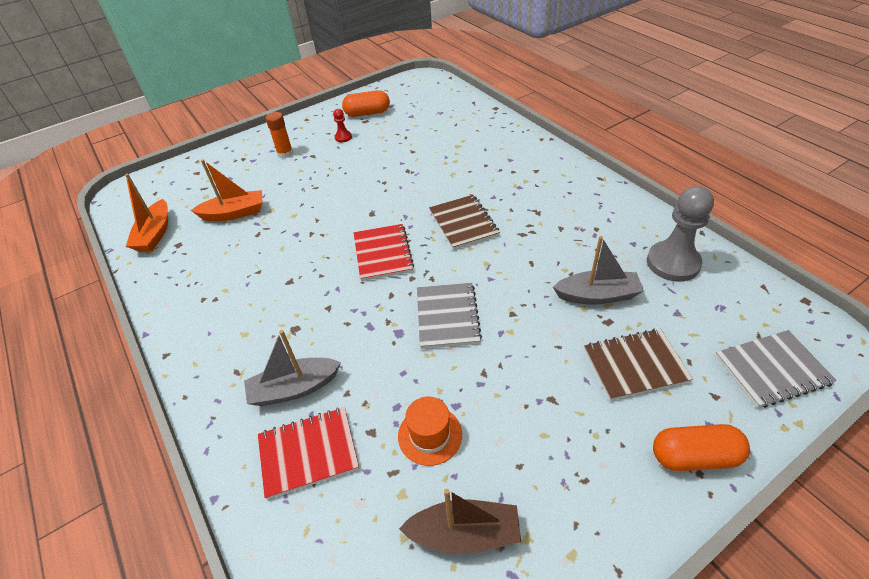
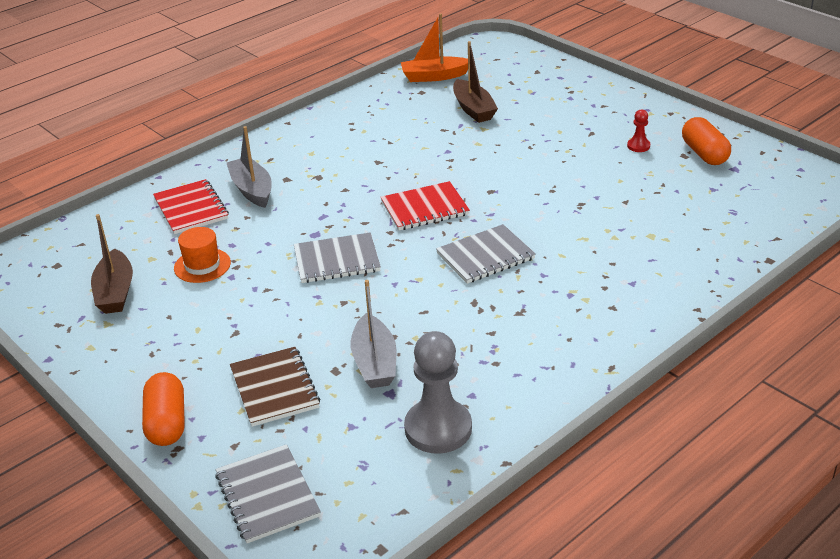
camera: 80 degrees right, 10 degrees down
orange boat [191,159,263,221] -> brown boat [453,41,498,123]
orange glue stick [265,112,293,158] -> none
brown notebook [429,195,500,250] -> grey notebook [436,224,536,284]

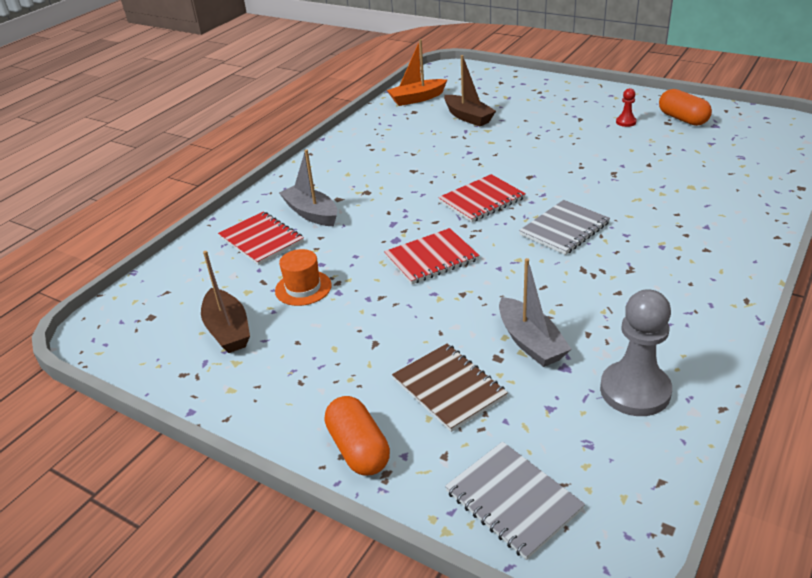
camera: 15 degrees left, 0 degrees up
grey notebook [294,232,381,283] -> red notebook [384,228,480,285]

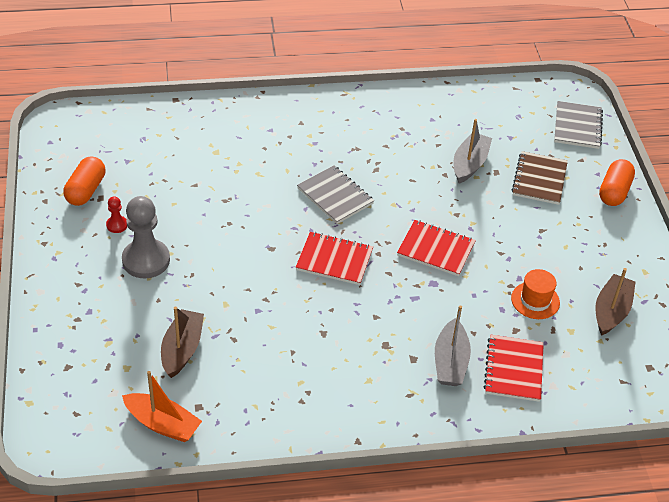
camera: 135 degrees left, 10 degrees up
grey notebook [519,200,610,255] -> grey notebook turned 45 degrees clockwise [297,165,374,224]
grey pawn [600,289,672,416] -> grey pawn moved to [122,196,170,278]

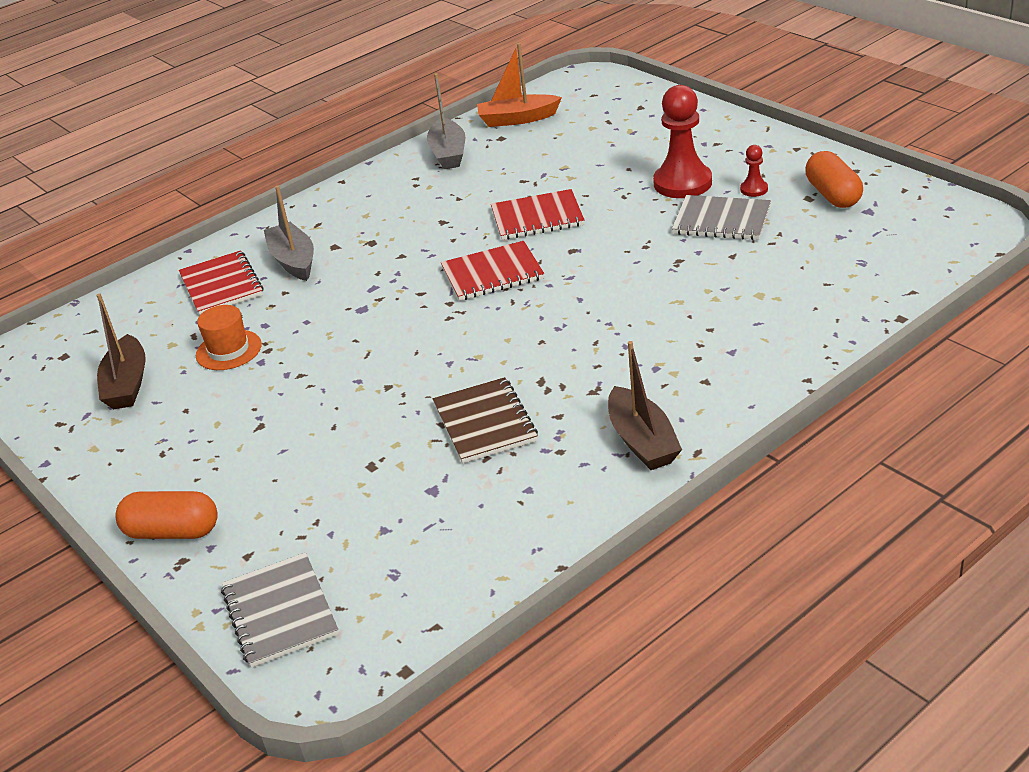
camera: 155 degrees right, 10 degrees down
grey pawn [122,196,170,278] -> red pawn [653,85,712,198]
brown boat [161,307,204,378] -> brown boat moved to [608,341,682,470]
grey notebook [297,165,374,224] -> grey notebook moved to [672,195,771,240]
red notebook [397,220,476,276] -> red notebook moved to [491,189,585,240]
grey boat [454,119,492,183] -> grey boat moved to [427,73,465,169]
brown notebook [512,151,568,205] -> brown notebook moved to [433,377,538,463]
orange capsule [599,159,635,206] -> orange capsule turned 75 degrees counterclockwise [115,491,218,539]

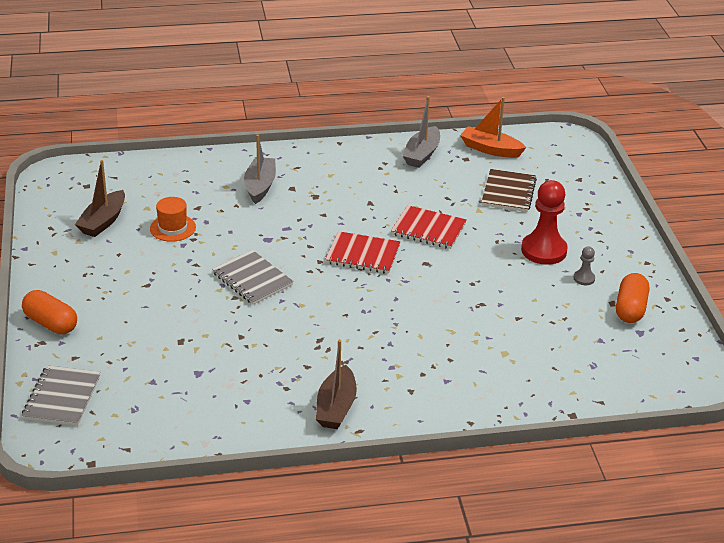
camera: 25 degrees right, 0 degrees up
red notebook [179,250,264,315] -> none
brown notebook [433,377,538,463] -> brown notebook moved to [481,169,537,212]
grey notebook [672,195,771,240] -> grey notebook moved to [212,250,293,304]
red pawn [740,145,768,197] -> grey pawn [574,246,595,285]

